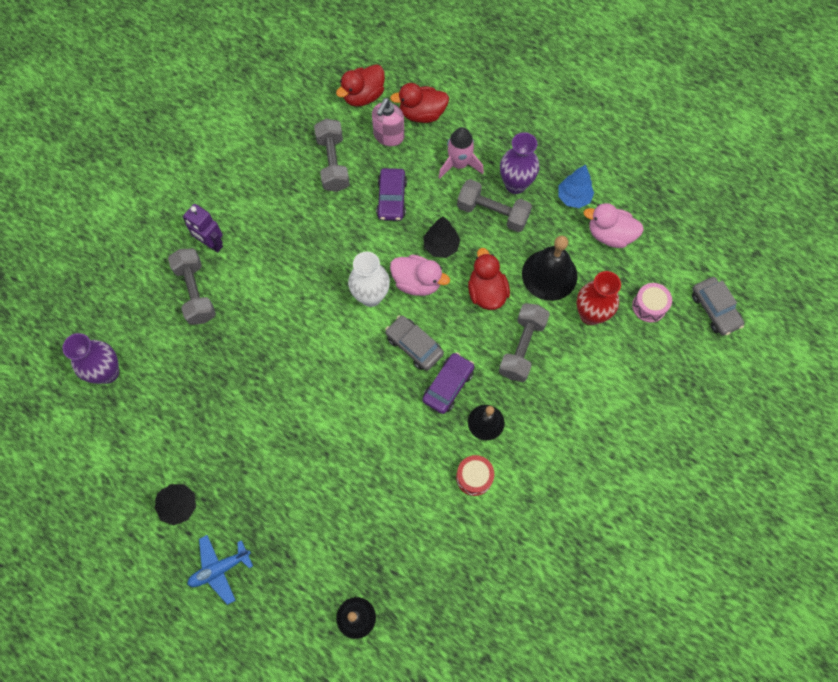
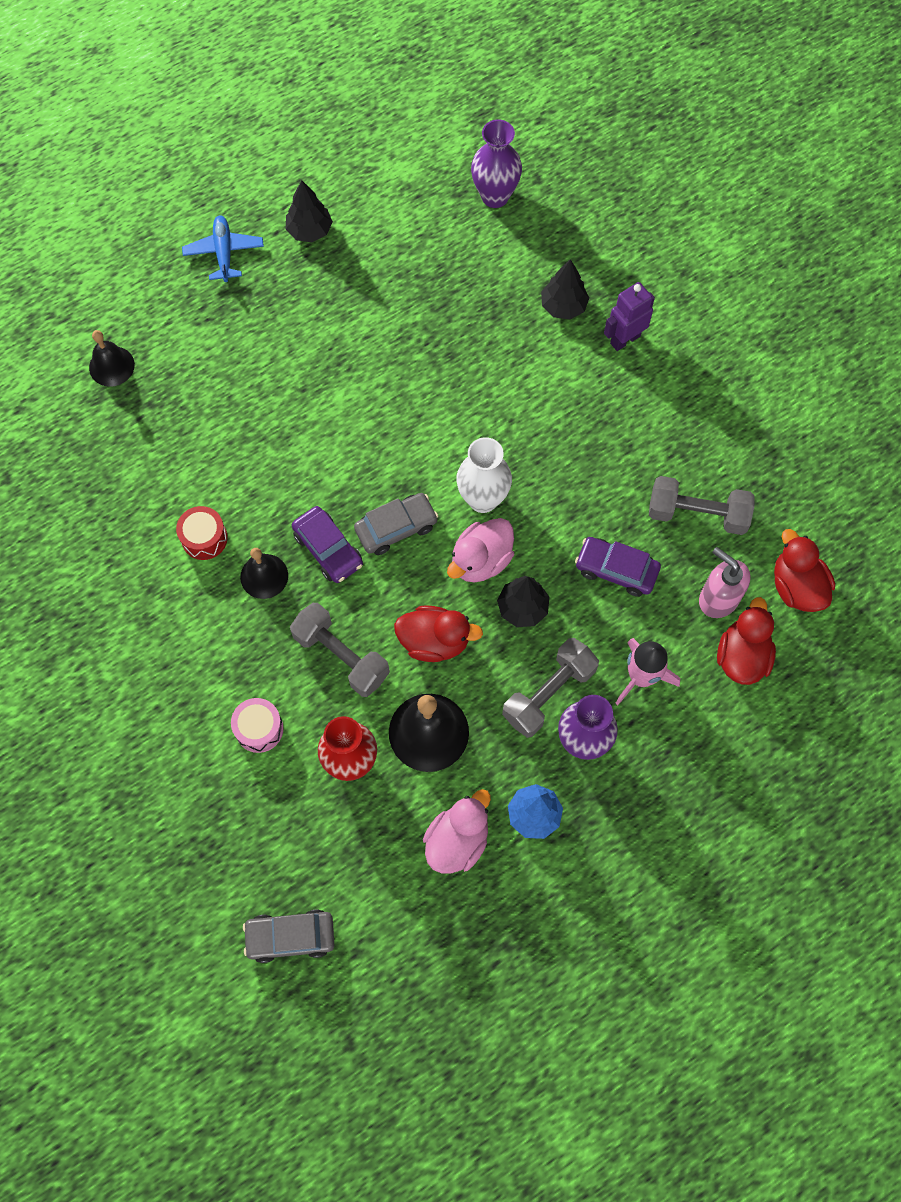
camera: 110 degrees right, 0 degrees up
grey dumbbell [168,248,216,325] -> black tree [541,259,589,320]
pink drum [632,283,672,322] -> pink drum moved to [231,698,284,753]

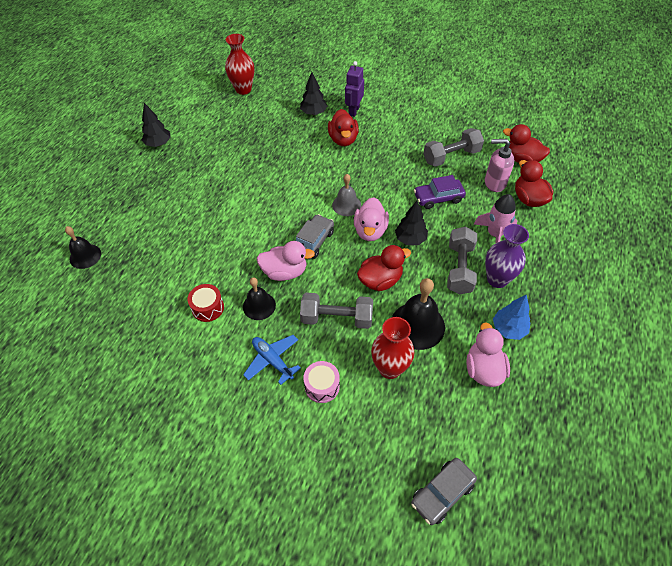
camera: 35 degrees left, 15 degrees down
blue plane [182,215,264,282] -> blue plane moved to [243,335,301,385]
purple car [292,506,363,583] -> pink duck [257,241,315,281]
white vase [456,437,512,513] -> grey bell [332,174,361,216]
purple vase [471,119,522,208] -> red vase [225,34,254,95]
none -> red duck [328,109,359,146]

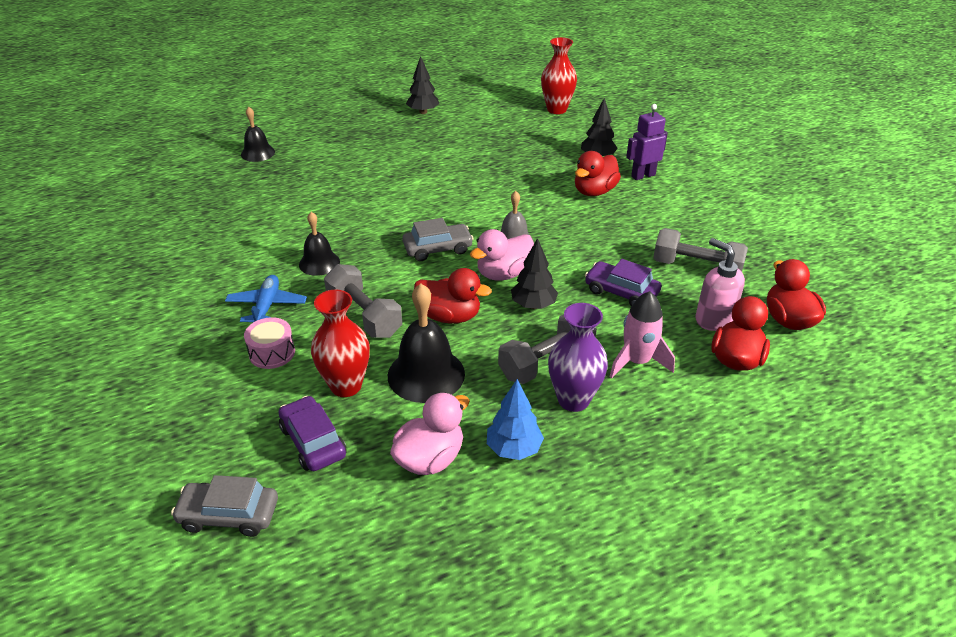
camera: 45 degrees right, 15 degrees down
red drum [188,284,224,322] -> none
pink duck [257,241,315,281] -> none
none -> purple car [279,396,347,471]

